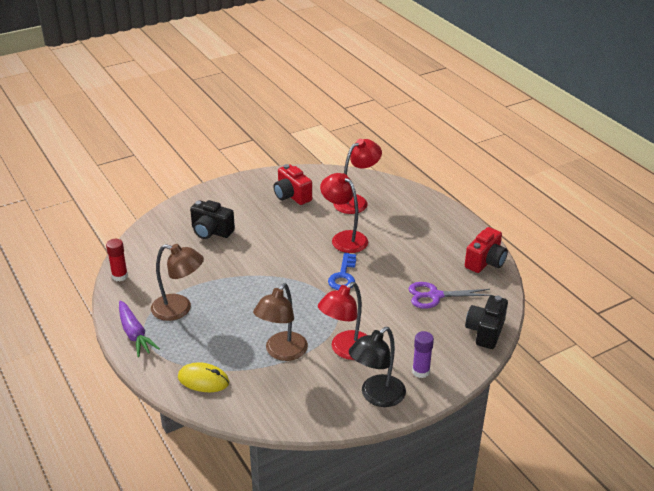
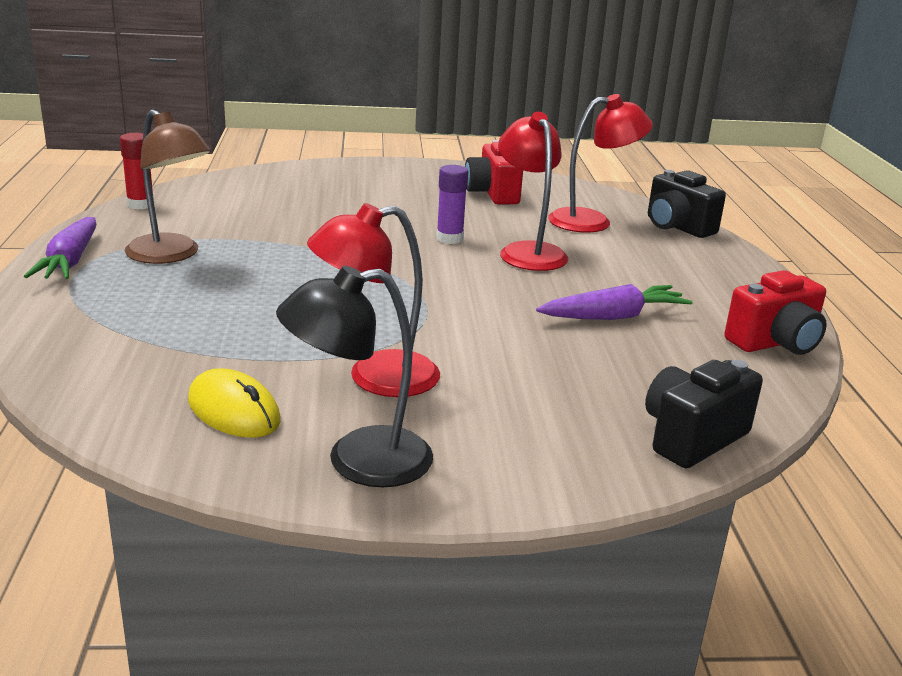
camera: 25 degrees right, 10 degrees down
yellow mouse [178,362,230,392] -> yellow mouse moved to [188,368,281,438]
black camera [190,200,235,239] -> black camera moved to [648,170,726,238]
brown lamp [253,283,308,361] -> none
blue key [328,253,356,290] -> none
purple scissors [408,282,491,309] -> none
purple glue stick [412,331,434,378] -> purple glue stick moved to [436,165,468,244]
none -> purple carrot [536,284,693,320]

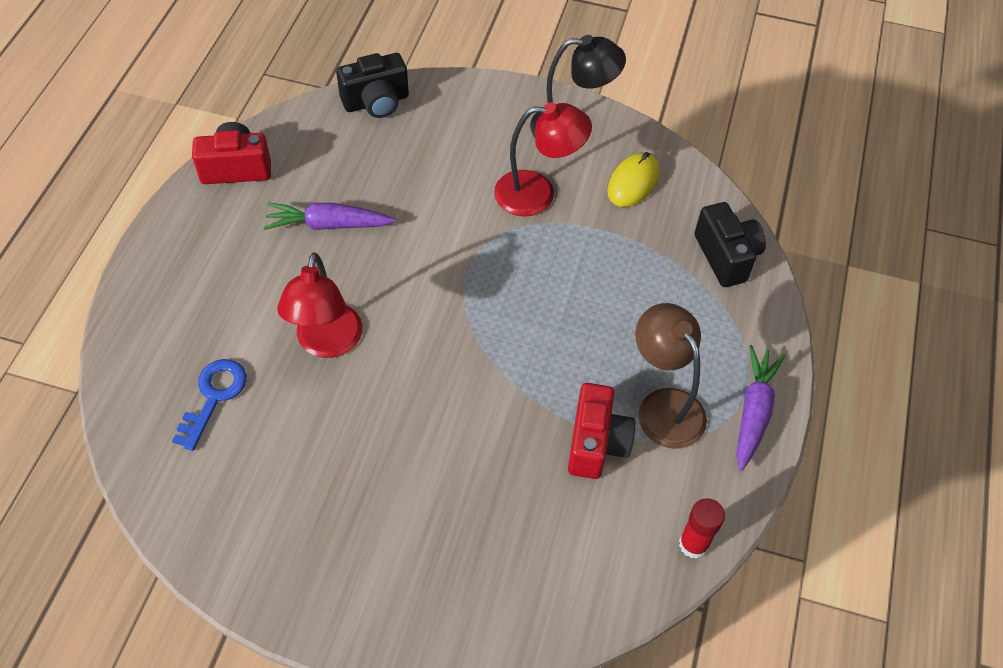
camera: 160 degrees left, 30 degrees up
yellow mouse [188,368,281,438] -> yellow mouse turned 60 degrees clockwise [607,152,659,207]
purple glue stick [436,165,468,244] -> none
red camera [465,140,523,204] -> red camera moved to [568,383,635,479]
red lamp [548,94,653,233] -> blue key [172,359,247,451]
black camera [648,170,726,238] -> black camera moved to [694,202,766,287]

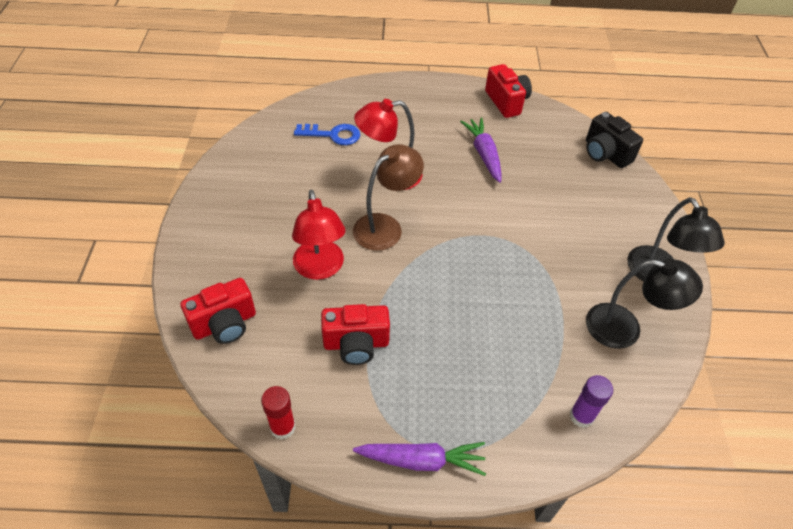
camera: 75 degrees right, 5 degrees down
red lamp [494,102,592,216] -> red lamp moved to [292,190,346,280]
yellow mouse [607,152,659,207] -> black lamp [586,259,703,349]
brown lamp [635,303,707,449] -> brown lamp moved to [353,144,424,251]
black camera [694,202,766,287] -> purple glue stick [570,375,613,428]
none -> red camera [180,278,256,344]

